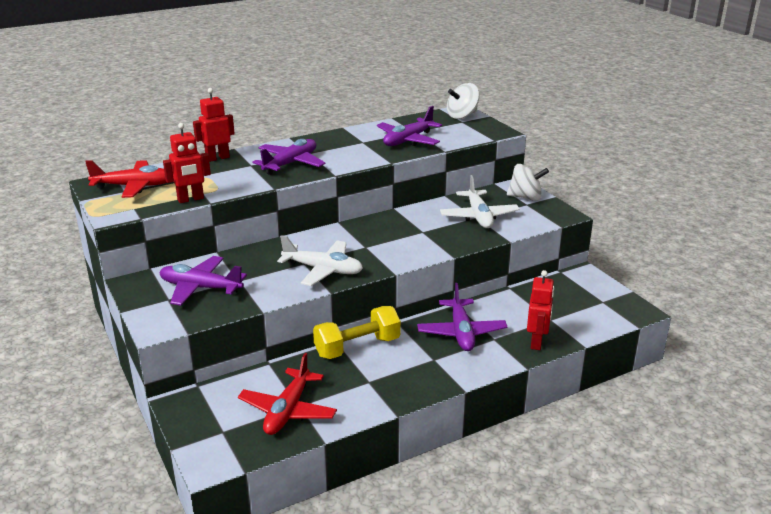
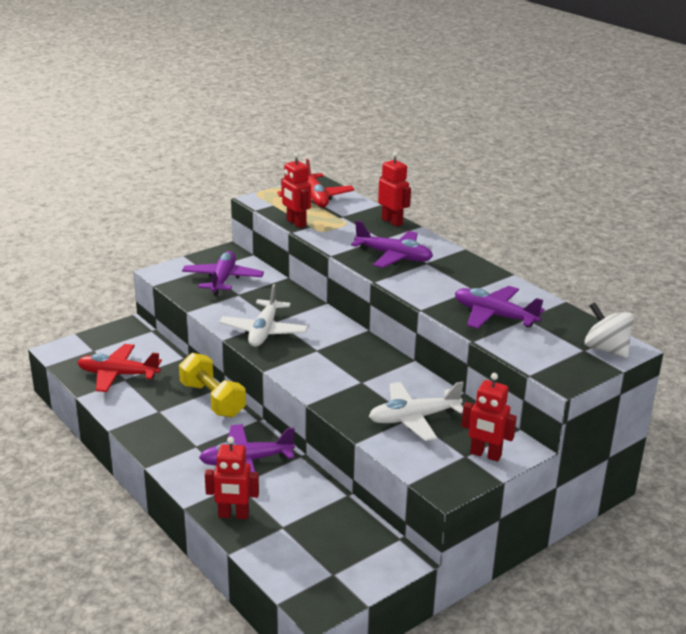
camera: 80 degrees right, 0 degrees up
white spinning top [507,164,549,201] -> red robot [462,373,517,462]

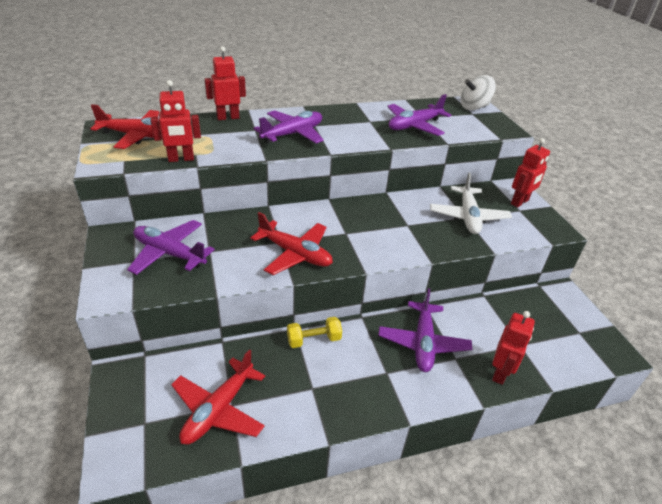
camera: 70 degrees left, 10 degrees up
yellow dumbbell [179,353,246,417] -> yellow dumbbell [287,317,342,348], size x0.62
white plane [219,284,308,347] -> red plane [250,212,333,275]

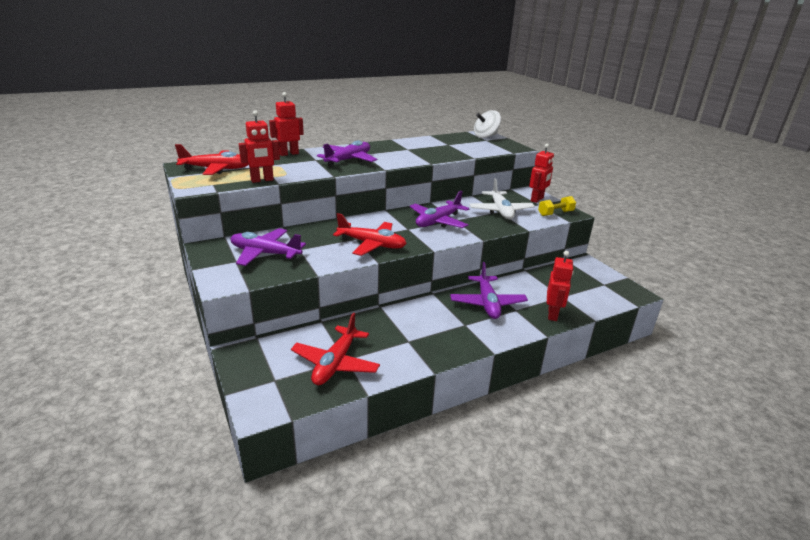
camera: 10 degrees left, 10 degrees down
yellow dumbbell [287,317,342,348] -> yellow dumbbell moved to [538,196,576,216]
purple plane [387,94,451,136] -> purple plane moved to [410,191,470,228]

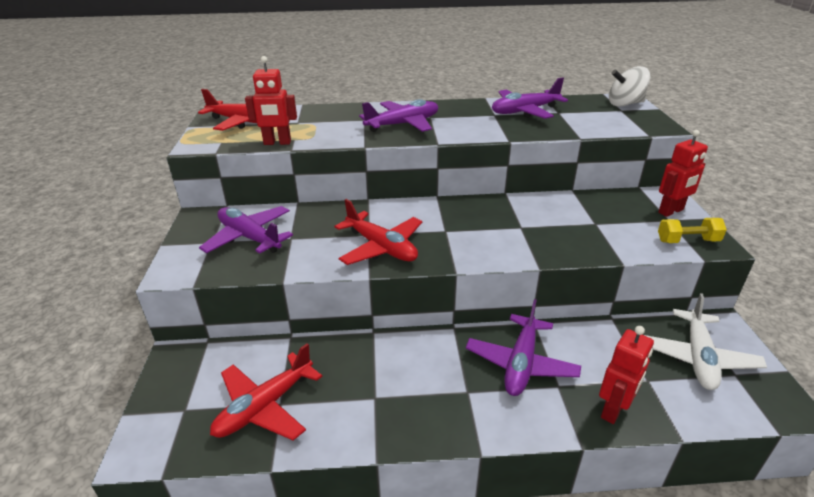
camera: 25 degrees right, 5 degrees up
red robot [269,92,304,156] -> none
purple plane [410,191,470,228] -> purple plane moved to [492,77,568,119]
white plane [469,178,535,220] -> white plane moved to [644,293,767,390]

